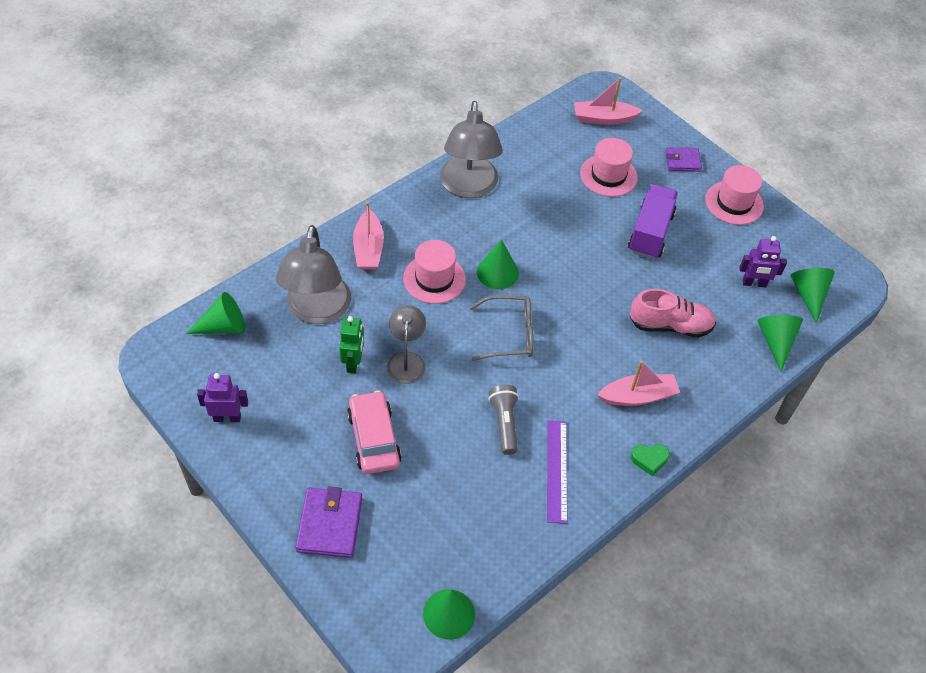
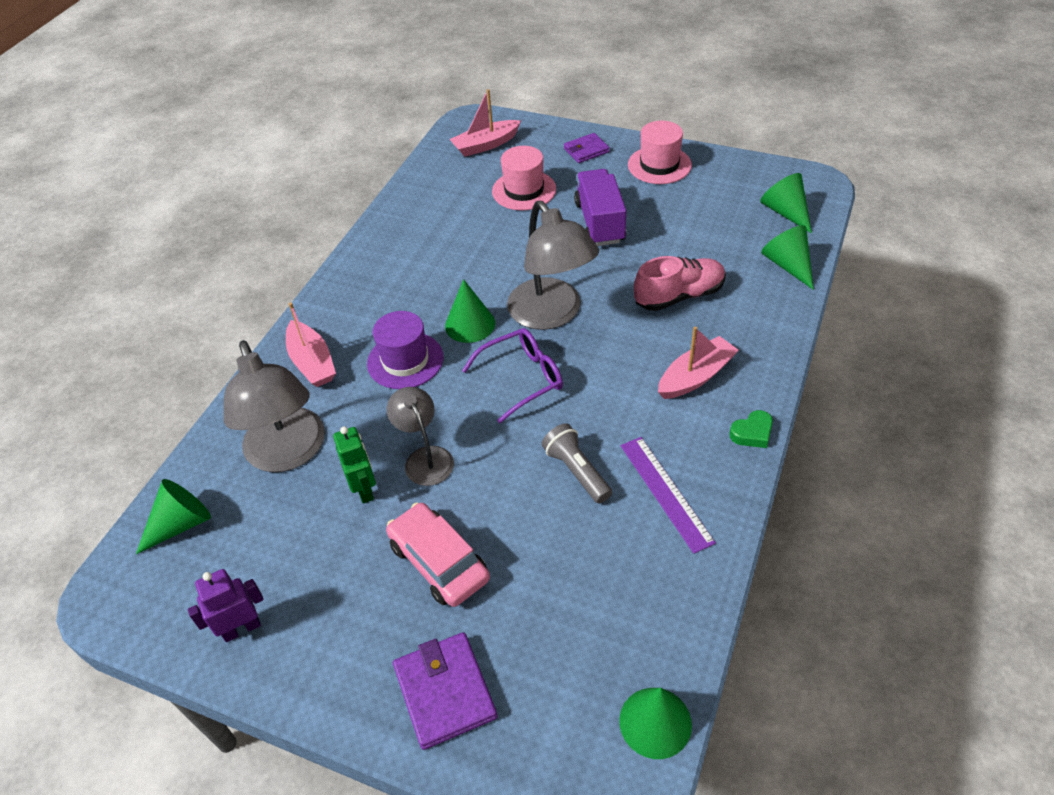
camera: 20 degrees left, 5 degrees down
pink hat [403,240,466,304] -> purple hat [367,311,443,389]
grey lamp [440,101,503,198] -> grey lamp moved to [507,201,599,330]
grey glasses [469,295,534,361] -> purple glasses [462,328,563,423]
purple robot [739,236,787,287] -> none

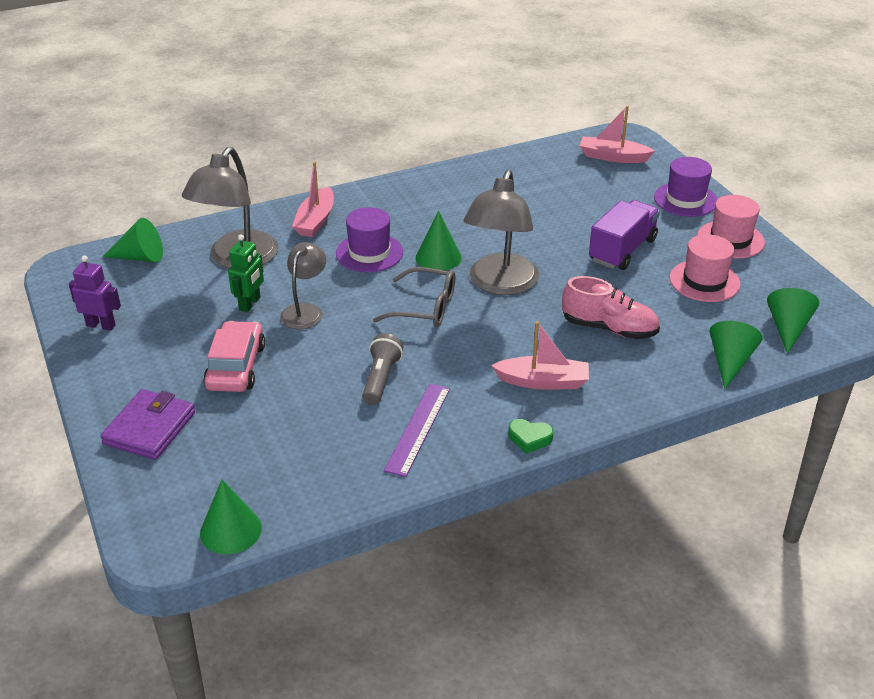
camera: 40 degrees right, 10 degrees down
purple glasses [462,328,563,423] -> grey glasses [373,267,455,327]
pink hat [492,146,556,210] -> pink hat moved to [670,234,740,302]
purple wallet [564,133,609,163] -> purple hat [654,157,718,217]

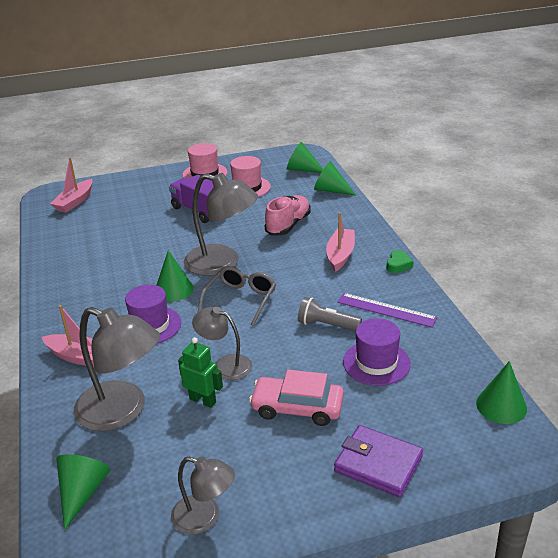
camera: 80 degrees left, 5 degrees down
purple robot [69,256,121,331] -> grey lamp [171,456,235,535]
purple hat [654,157,718,217] -> purple hat moved to [343,318,411,386]

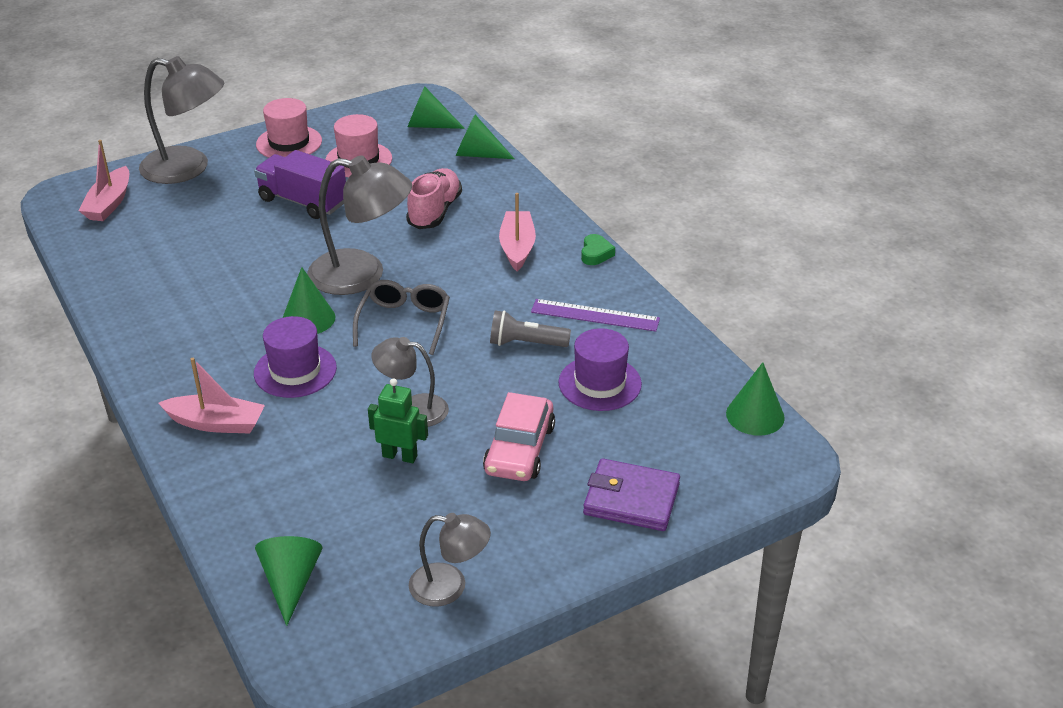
camera: 15 degrees left, 5 degrees up
grey lamp [73,307,160,431] -> grey lamp moved to [139,56,225,184]
pink car [249,370,344,426] -> pink car turned 75 degrees counterclockwise [483,392,555,481]

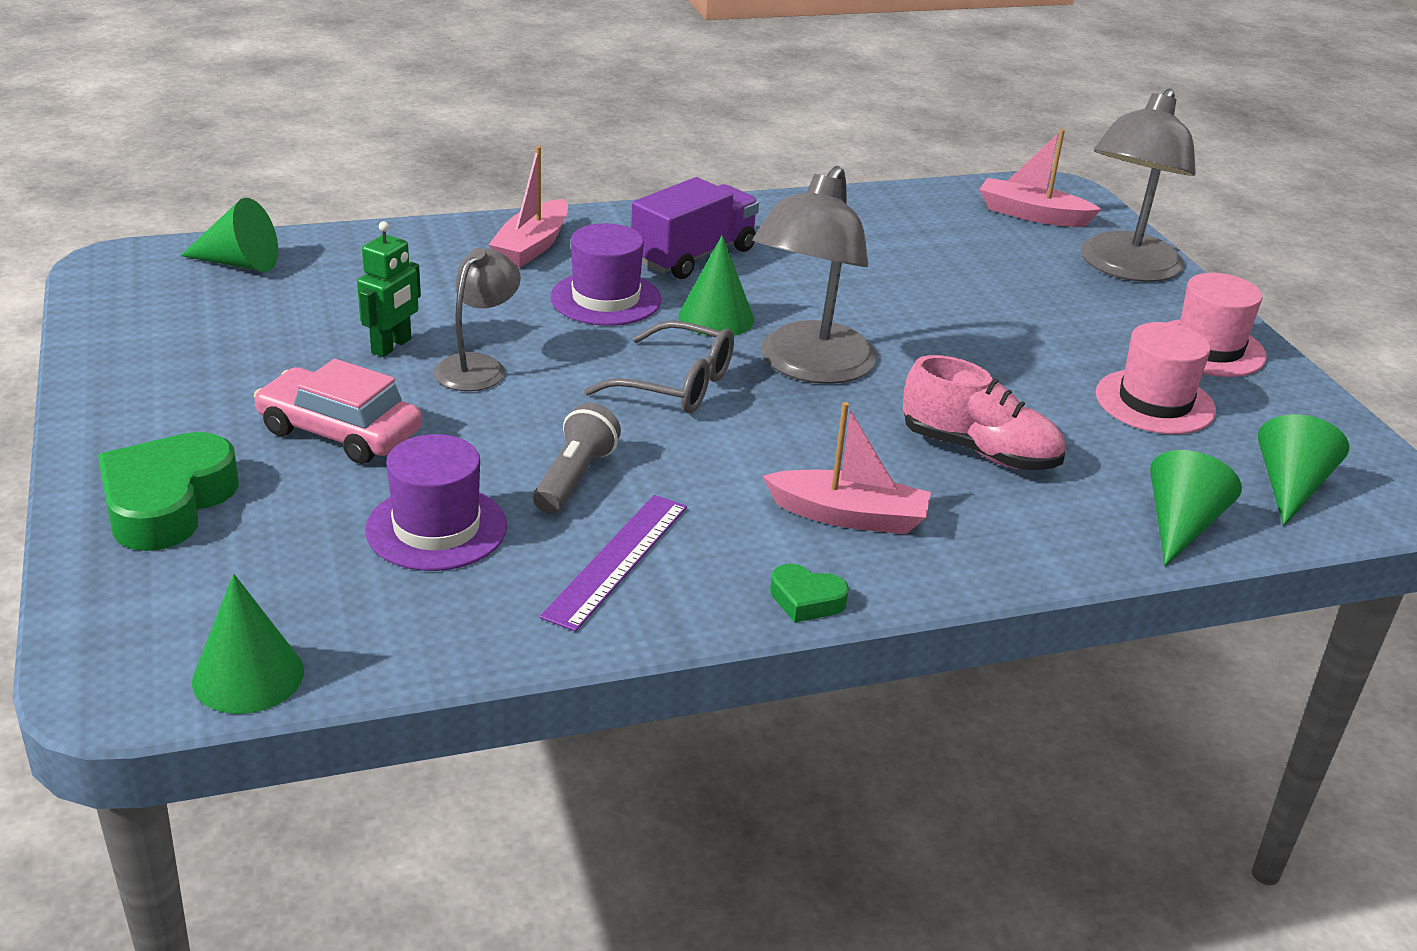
camera: 100 degrees right, 5 degrees down
purple truck [254,150,346,219] -> purple truck moved to [631,177,759,279]
grey lamp [409,513,491,607] -> none
purple wallet [583,458,680,531] -> green heart [98,432,239,551]

